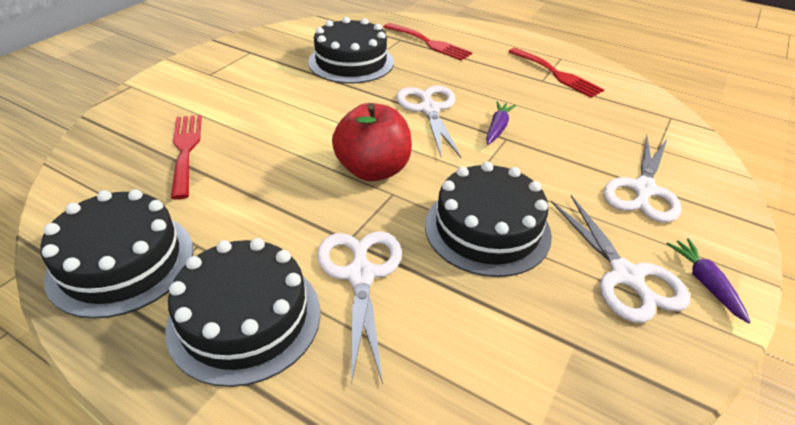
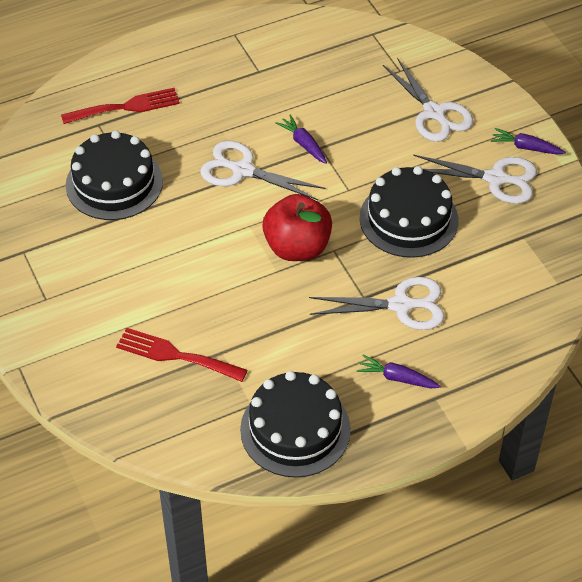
camera: 55 degrees left, 10 degrees up
black cake [165,238,321,387] -> purple carrot [357,355,441,388]
white scissors [317,231,402,384] -> white scissors turned 150 degrees clockwise [309,277,444,330]
red fork [508,48,605,98] -> none

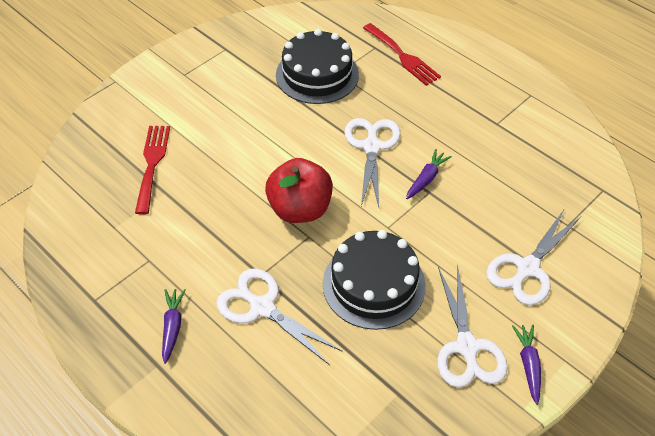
camera: 70 degrees right, 0 degrees up
black cake [240,371,351,477] -> none
white scissors [309,277,444,330] -> white scissors turned 150 degrees clockwise [216,268,343,365]

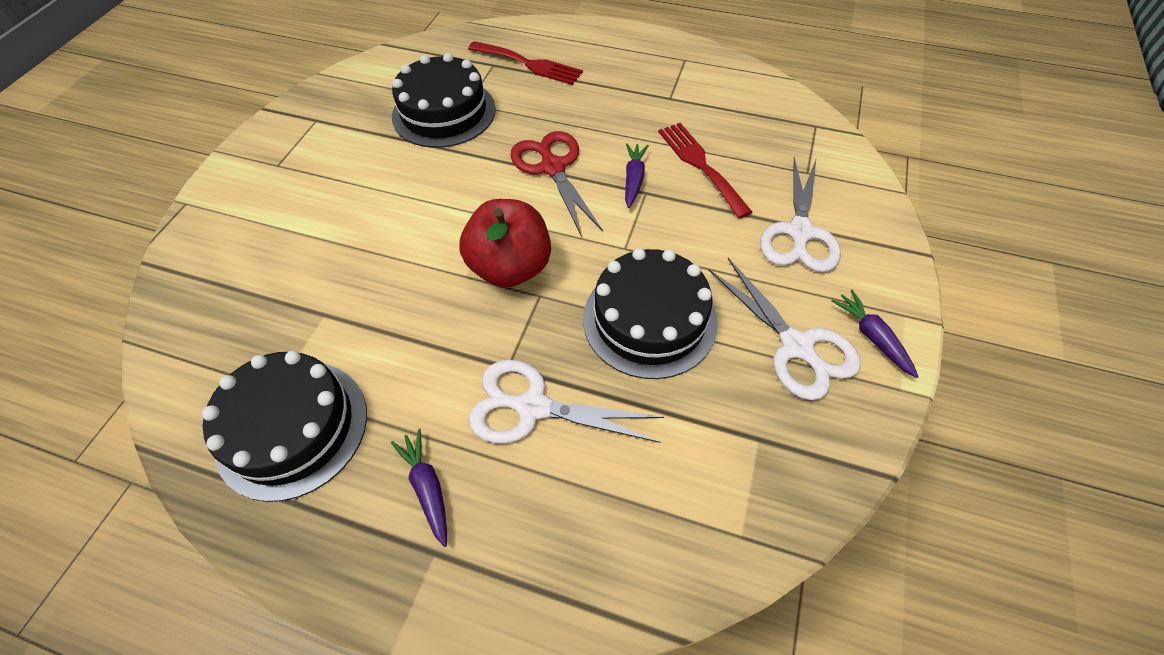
camera: 25 degrees left, 5 degrees up
red fork [135,126,170,215] -> red fork moved to [658,123,752,218]
white scissors [344,118,401,207] -> red scissors [511,131,603,237]
none -> black cake [202,351,367,502]

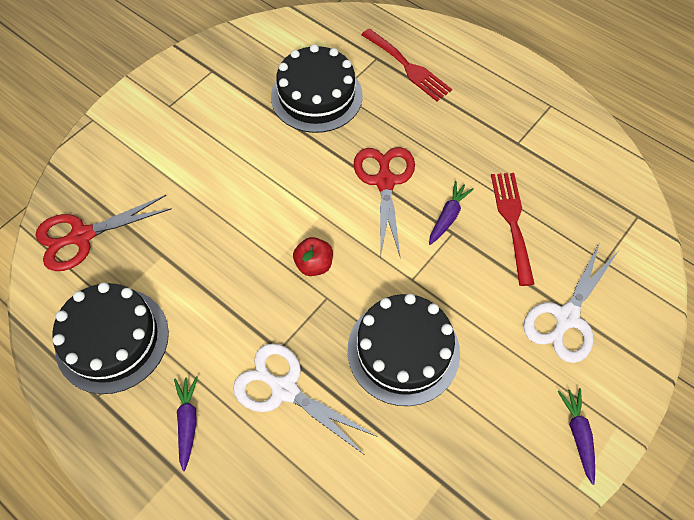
camera: 20 degrees right, 5 degrees up
red apple [459,199,551,288] -> red apple [293,237,333,276], size x0.55
white scissors [709,258,861,400] -> none
none -> red scissors [36,195,172,271]

